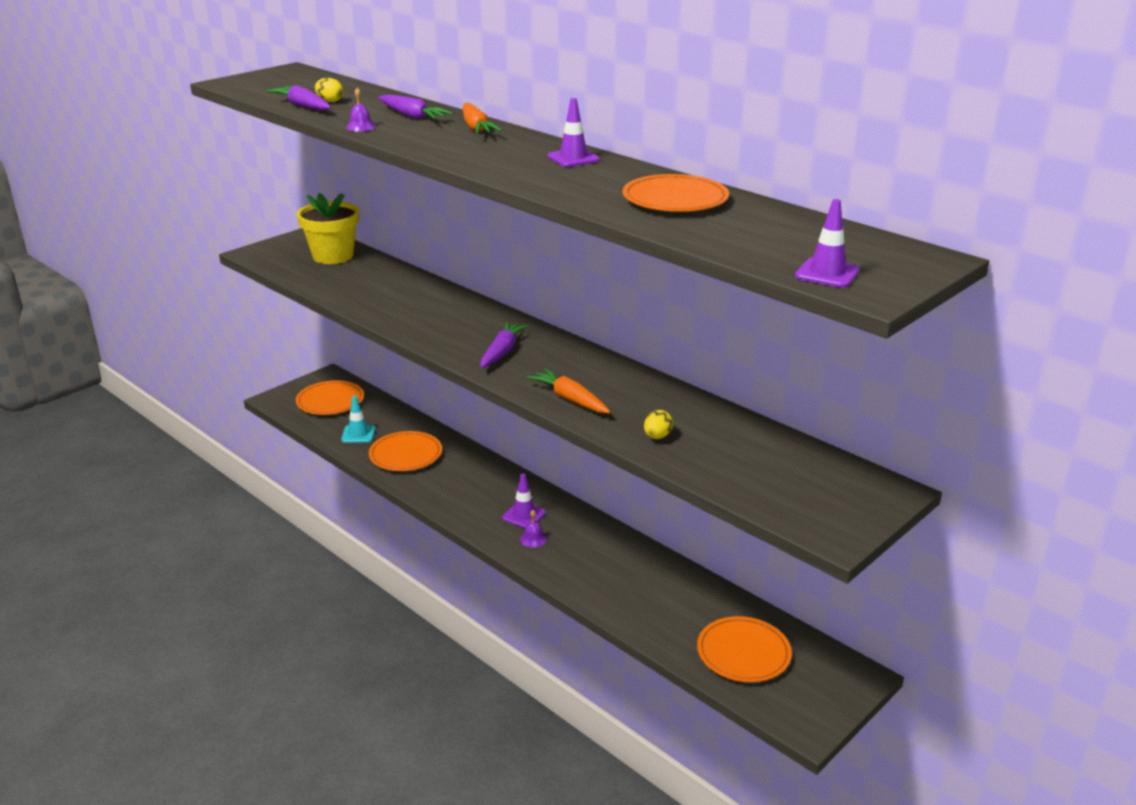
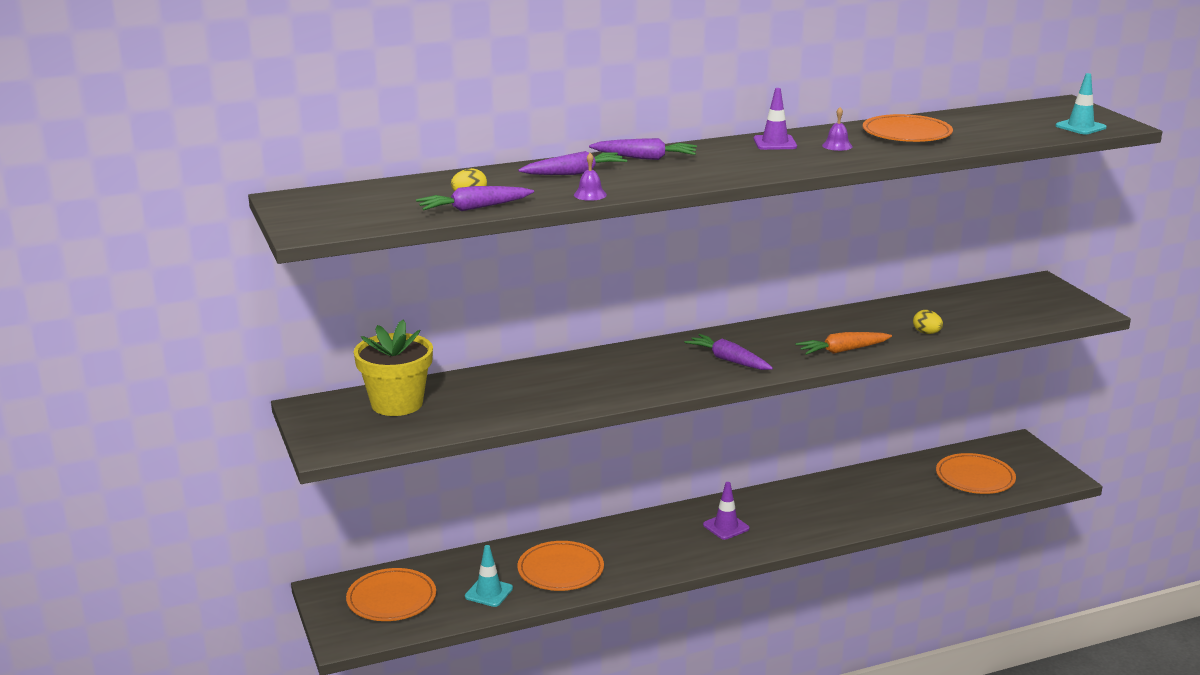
camera: 65 degrees left, 5 degrees down
orange carrot [463,103,502,134] -> purple carrot [589,138,697,160]
purple bell [520,510,547,548] -> purple bell moved to [822,107,852,151]
purple traffic cone [795,199,860,288] -> turquoise traffic cone [1056,73,1106,134]

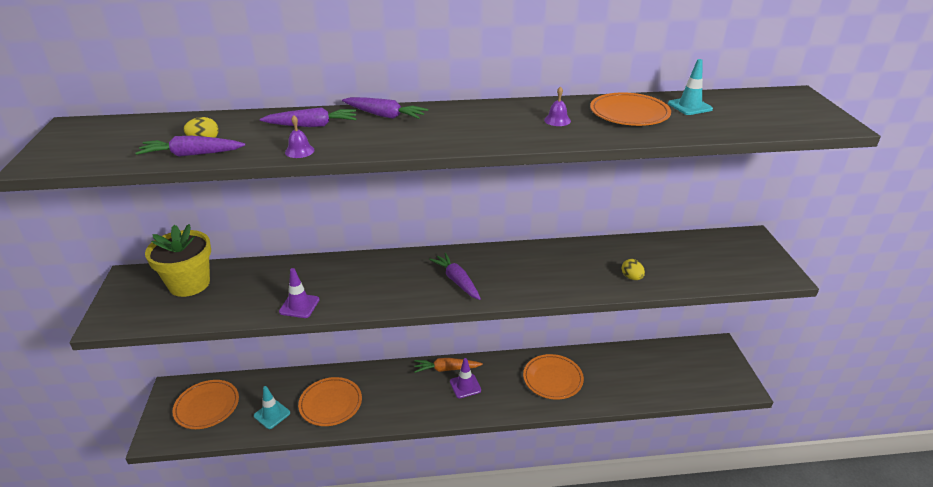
camera: 15 degrees right, 10 degrees up
purple traffic cone [754,88,797,150] -> purple traffic cone moved to [279,268,319,318]
orange carrot [796,332,892,355] -> orange carrot moved to [414,358,483,373]
orange plate [936,453,1016,494] -> orange plate moved to [523,354,584,400]
turquoise traffic cone [1056,73,1106,134] -> turquoise traffic cone moved to [668,59,713,115]

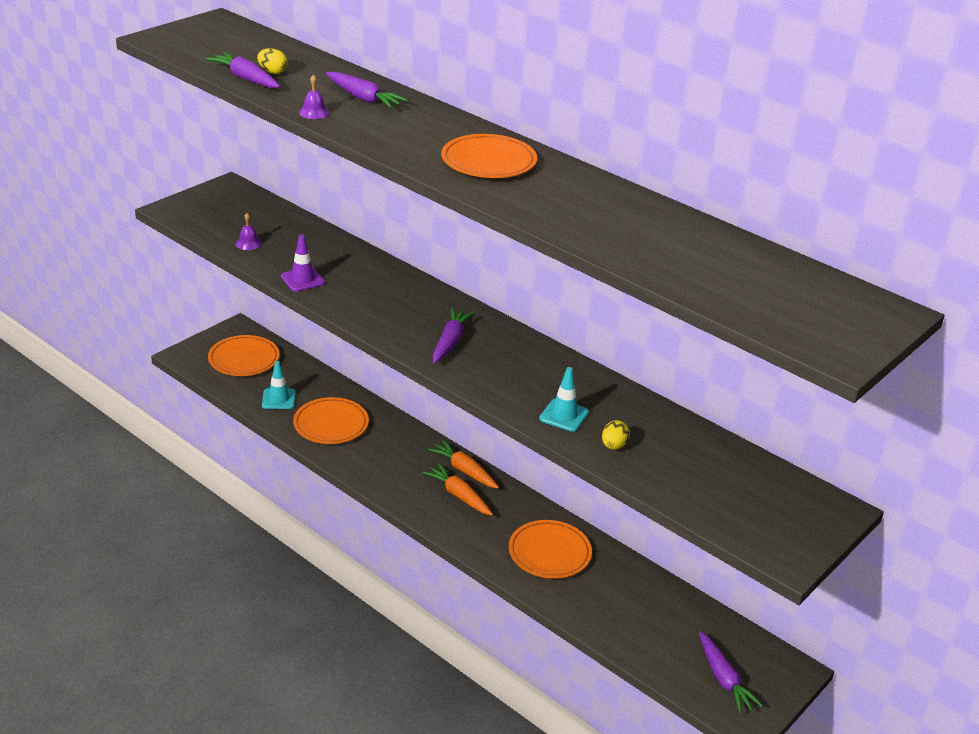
camera: 45 degrees right, 0 degrees up
yellow flower pot [145,224,211,297] -> none
purple carrot [342,97,428,119] -> purple carrot moved to [699,631,763,713]
purple traffic cone [450,358,481,398] -> orange carrot [422,463,493,516]
purple bell [544,86,571,126] -> purple bell moved to [236,213,262,250]
orange plate [590,92,671,126] -> orange plate moved to [441,134,537,178]
turquoise traffic cone [668,59,713,115] -> turquoise traffic cone moved to [539,367,589,432]

